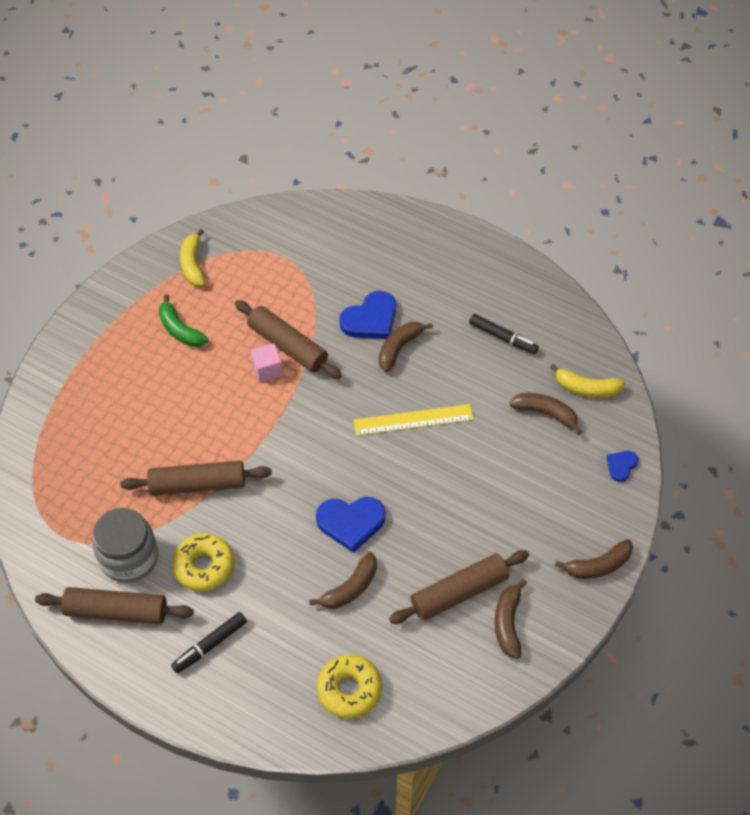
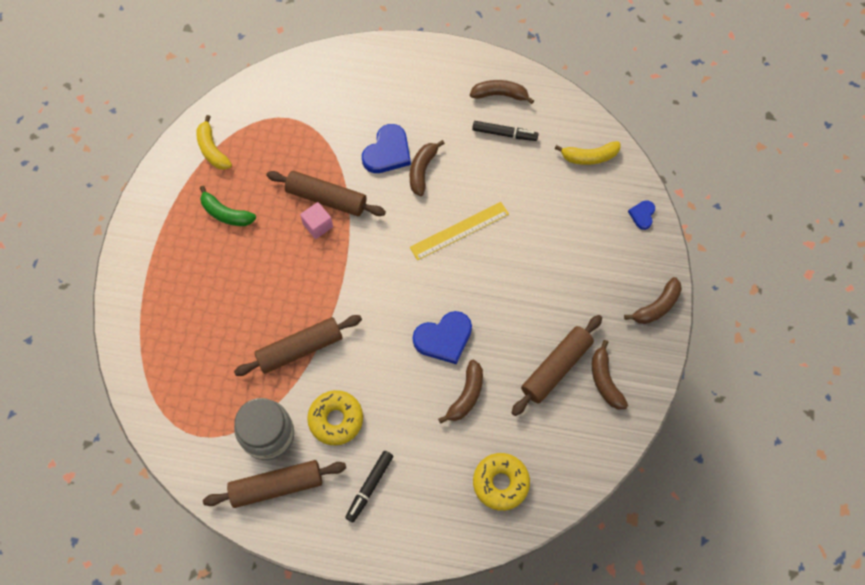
camera: 20 degrees left, 10 degrees up
brown banana [510,393,582,435] -> brown banana moved to [470,80,534,104]

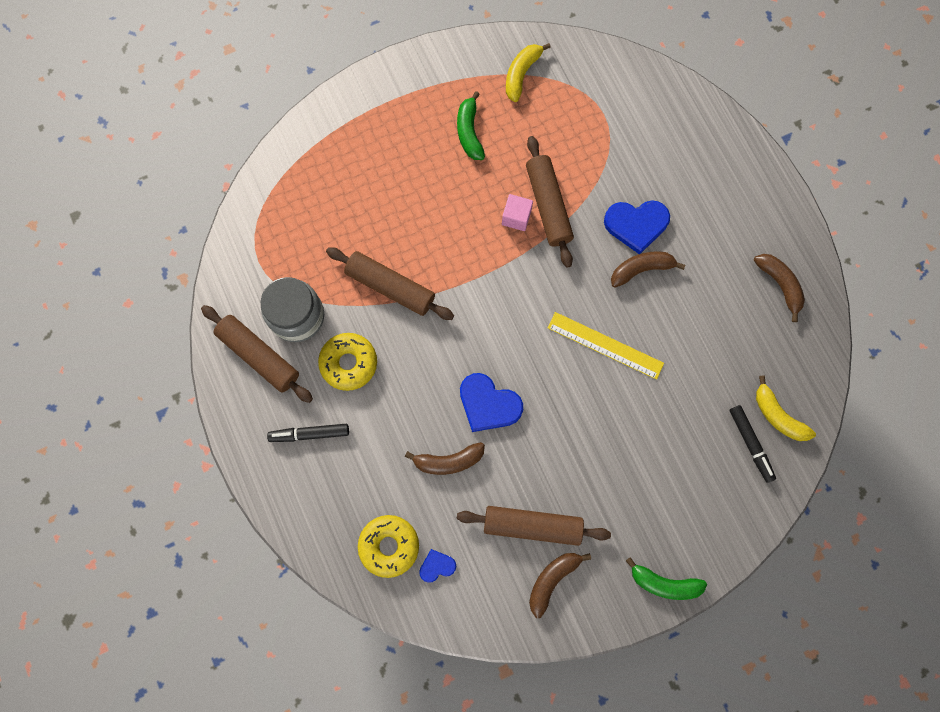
camera: 55 degrees right, 10 degrees up
black marker [472,121,539,141] -> black marker moved to [730,405,776,483]
brown banana [624,277,682,324] -> green banana [626,557,707,600]
blue heart [628,200,655,230] -> blue heart moved to [419,549,456,583]

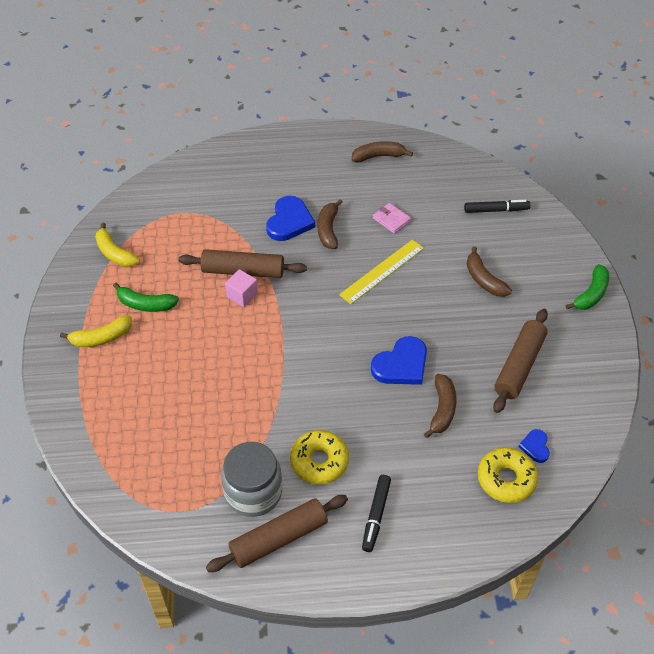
camera: 70 degrees left, 25 degrees down
brown rolling pin [326,247,454,320] -> none
brown banana [529,553,591,618] -> brown banana moved to [467,246,512,297]
yellow banana [756,376,816,441] -> yellow banana moved to [60,315,132,347]
none -> pink wallet [373,203,411,234]

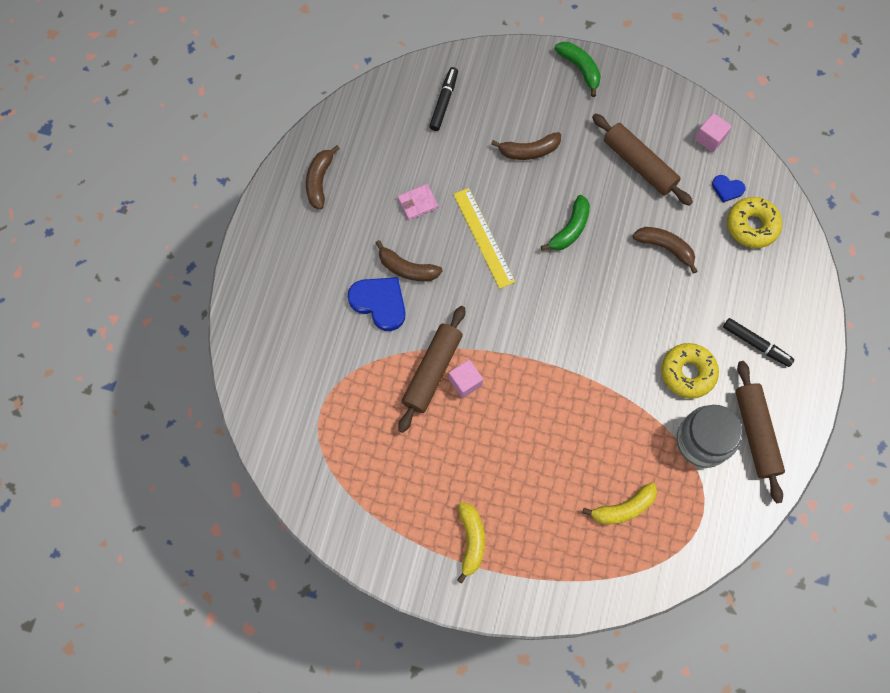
camera: 70 degrees left, 20 degrees up
yellow banana [95,223,140,267] -> yellow banana moved to [582,482,657,524]
green banana [113,283,179,312] -> green banana moved to [541,195,590,251]
blue heart [371,336,427,385] -> none
none -> pink cube [695,113,732,152]

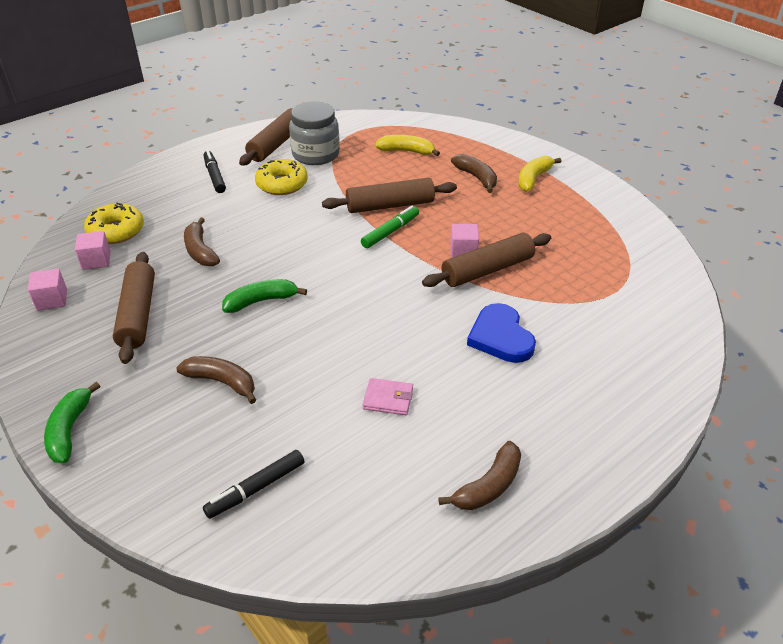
camera: 145 degrees left, 30 degrees down
brown banana [376,240,443,281] -> brown banana moved to [451,154,497,193]
yellow ruler [453,188,515,289] -> none
blue heart [712,175,746,203] -> pink cube [75,231,111,270]
none -> brown rolling pin [322,178,457,213]
none -> green marker [361,206,419,248]

